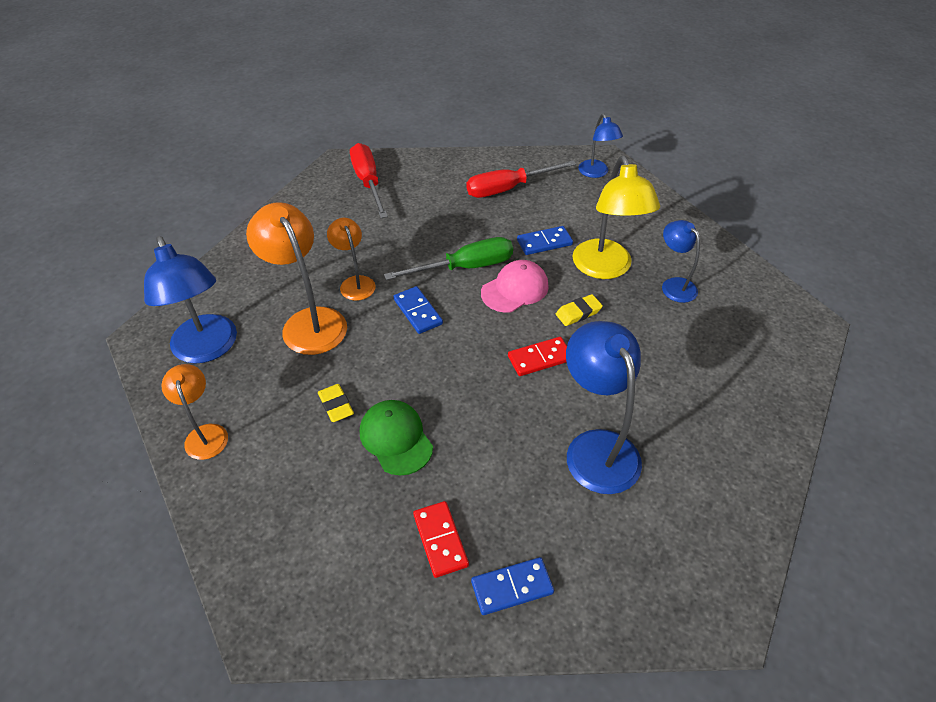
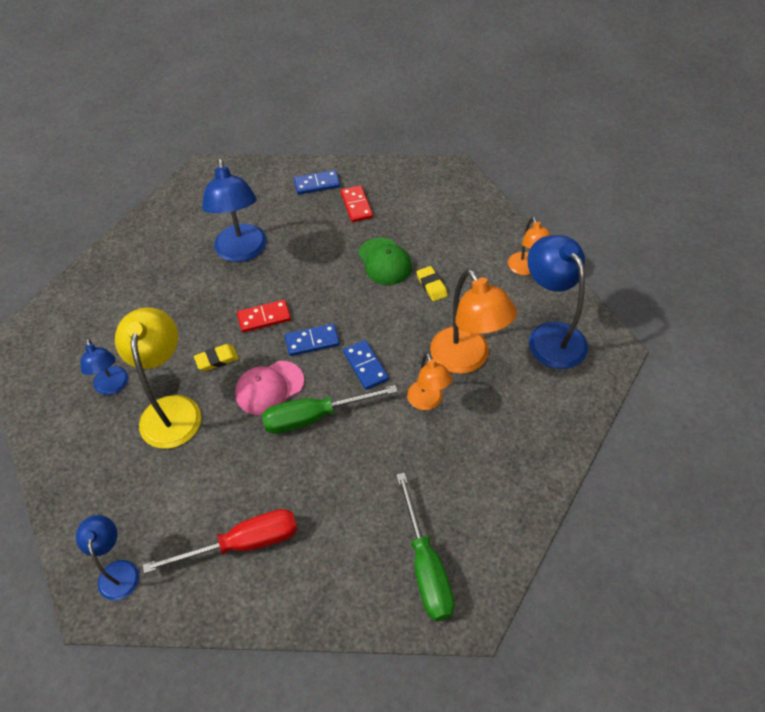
camera: 175 degrees left, 5 degrees up
red screwdriver [350,143,388,218] -> green screwdriver [396,473,455,621]
blue domino [517,226,573,255] -> blue domino moved to [285,324,340,356]

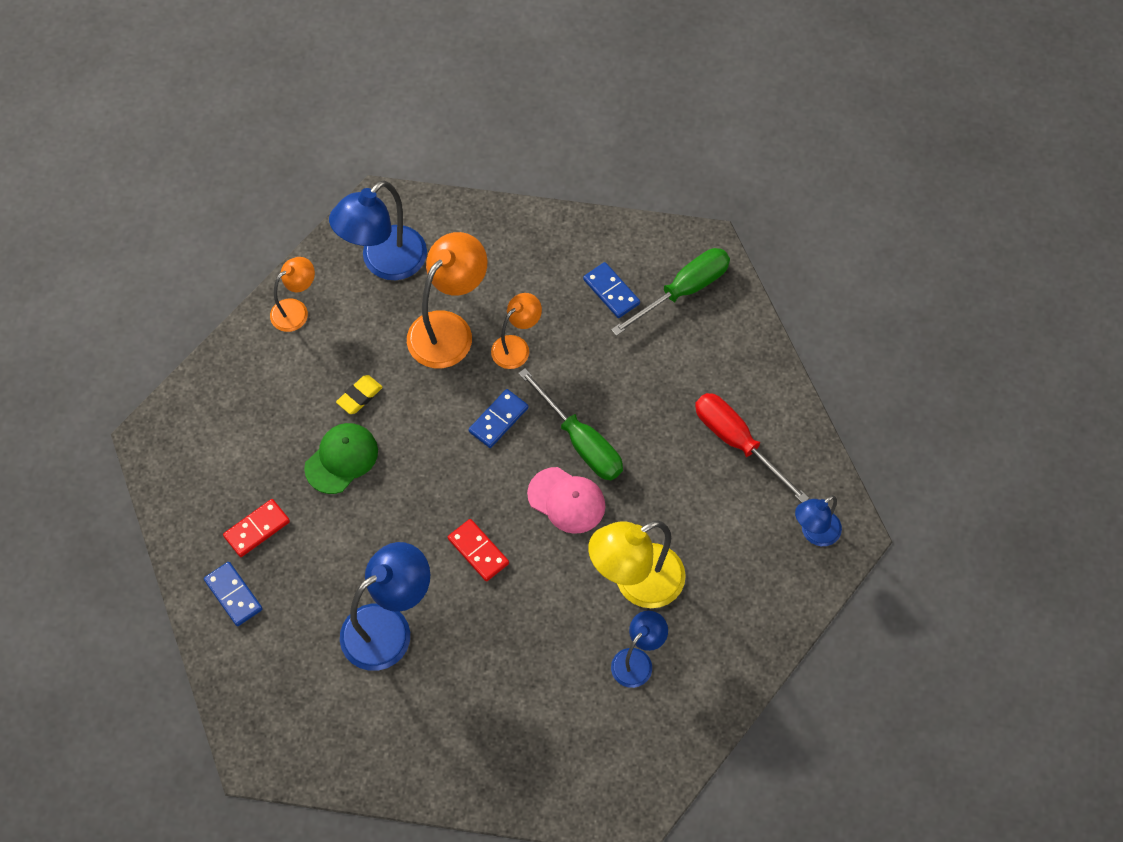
camera: 115 degrees left, 10 degrees up
yellow eraser [194,344,239,371] -> none
blue domino [285,324,340,356] -> blue domino moved to [583,262,640,318]

